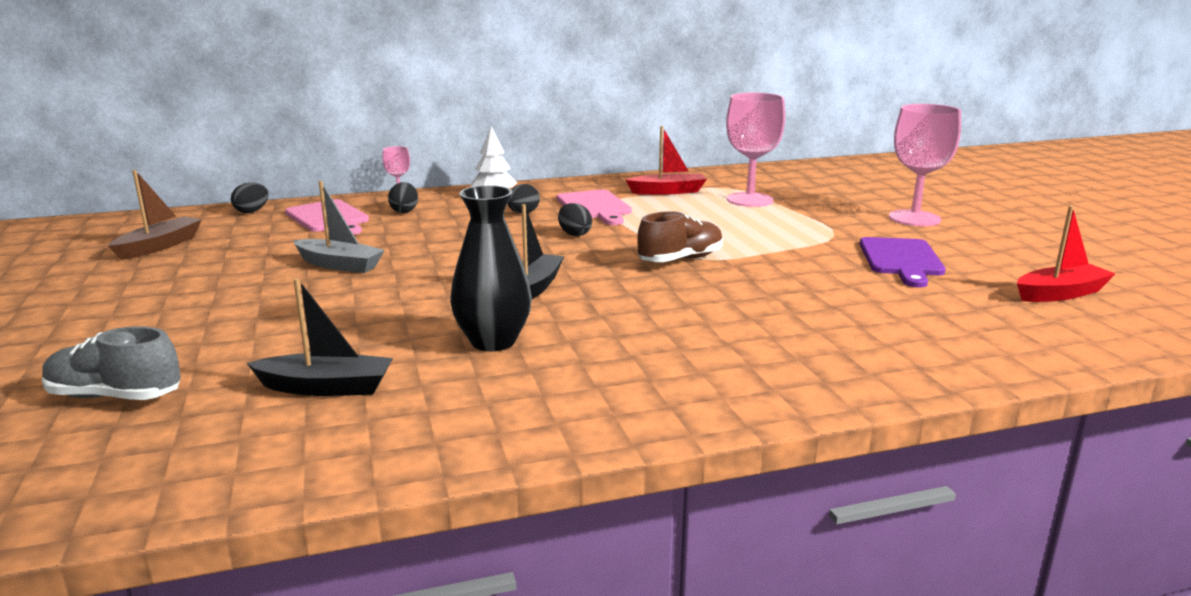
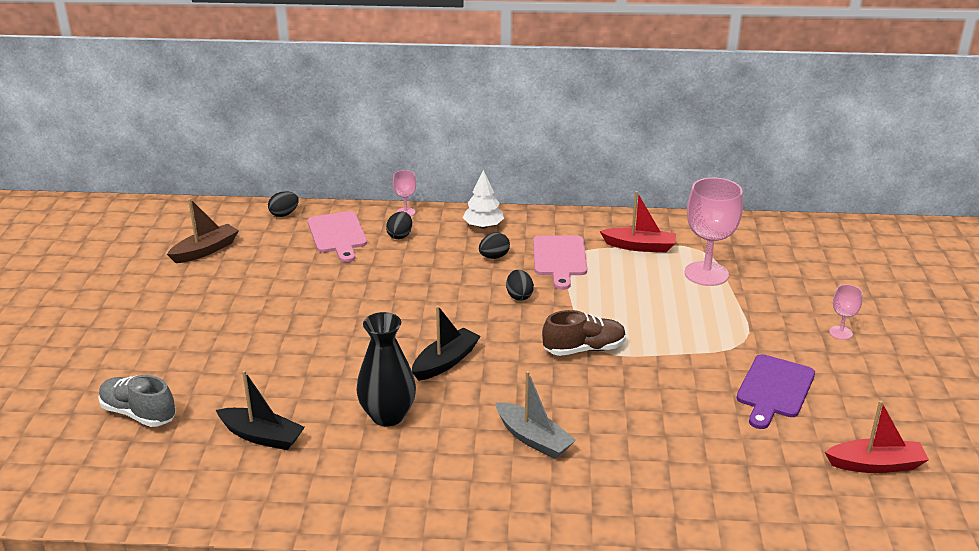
camera: 20 degrees right, 10 degrees up
grey boat [293,181,385,273] -> grey boat moved to [496,371,576,459]
pink goblet [889,104,961,226] -> pink goblet [829,284,863,340], size x0.48

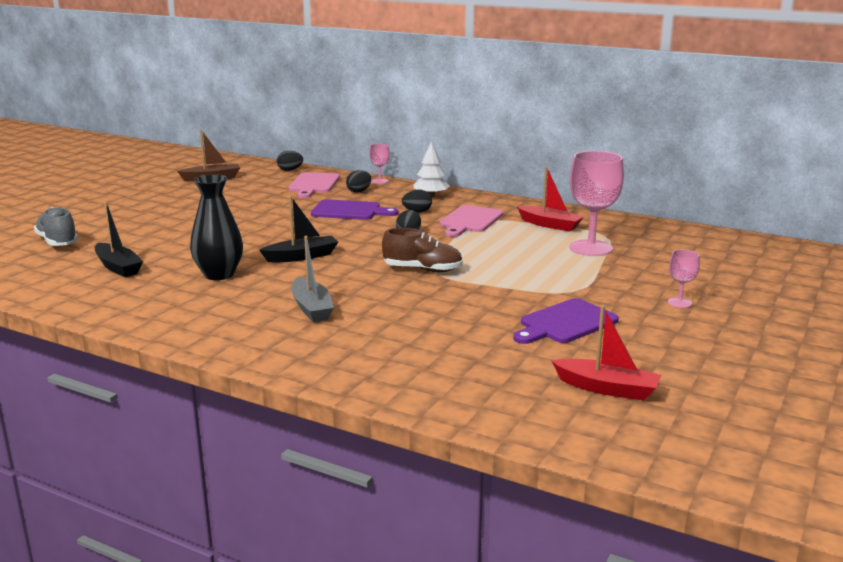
camera: 25 degrees right, 10 degrees down
none -> purple cutting board [311,199,398,220]

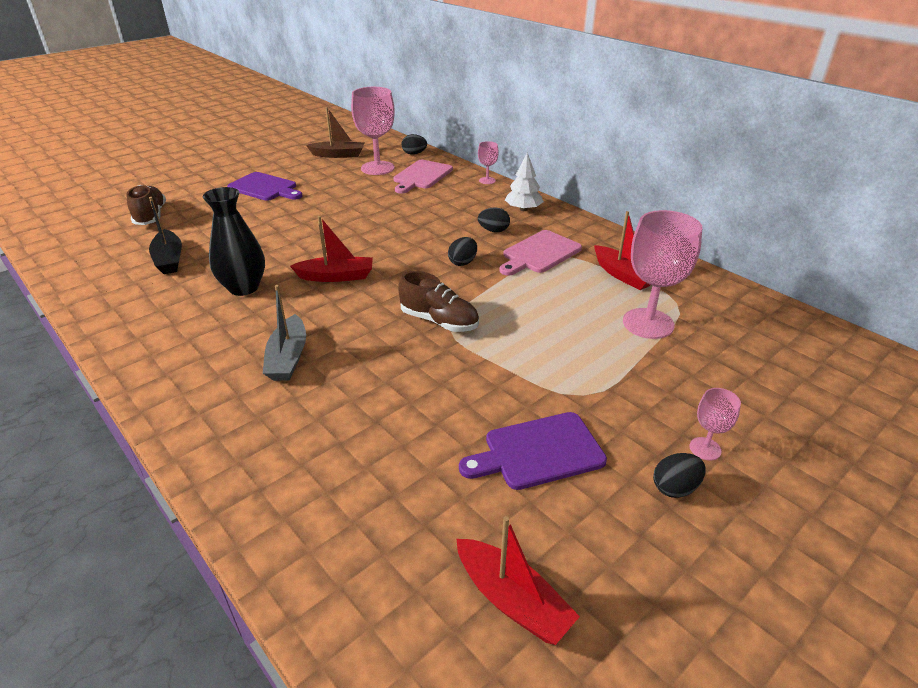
camera: 20 degrees right, 15 degrees up
grey shoe [34,207,78,246] -> brown shoe [126,185,166,225]
black boat [259,196,338,263] -> red boat [290,216,373,282]
purple cutting board [311,199,398,220] -> purple cutting board moved to [227,172,303,201]
black egg [346,170,371,193] -> black egg moved to [653,453,706,498]
none -> pink goblet [351,87,395,175]

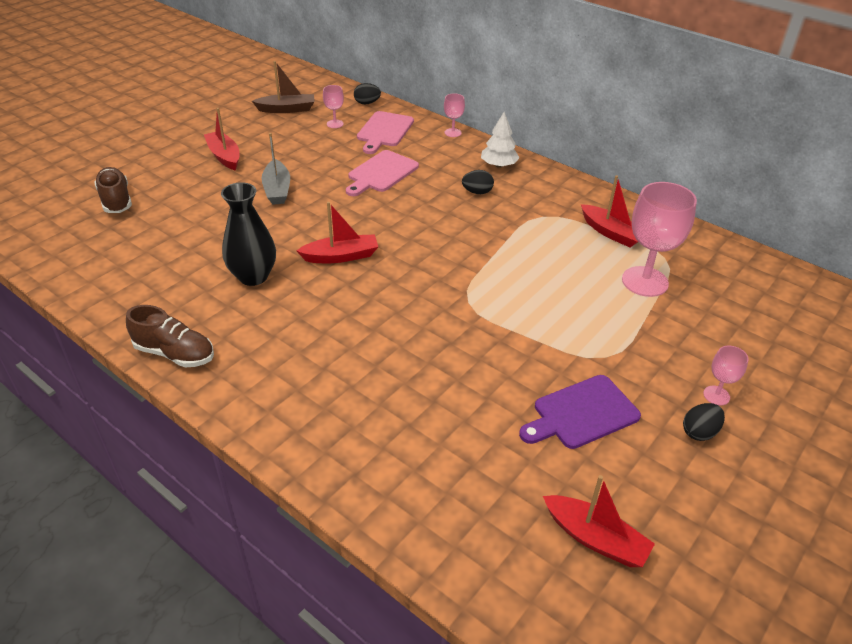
camera: 10 degrees left, 5 degrees up
black boat [149,197,182,274] -> none
purple cutting board [227,172,303,201] -> red boat [204,108,239,170]
grey boat [263,285,306,381] -> grey boat moved to [261,133,290,205]
pink goblet [351,87,395,175] -> pink goblet [323,85,344,128], size x0.48
brown shoe [398,271,479,332] -> brown shoe moved to [126,305,214,368]
black egg [448,237,477,266] -> none
pink cutting board [499,230,582,276] -> pink cutting board moved to [346,150,419,196]

